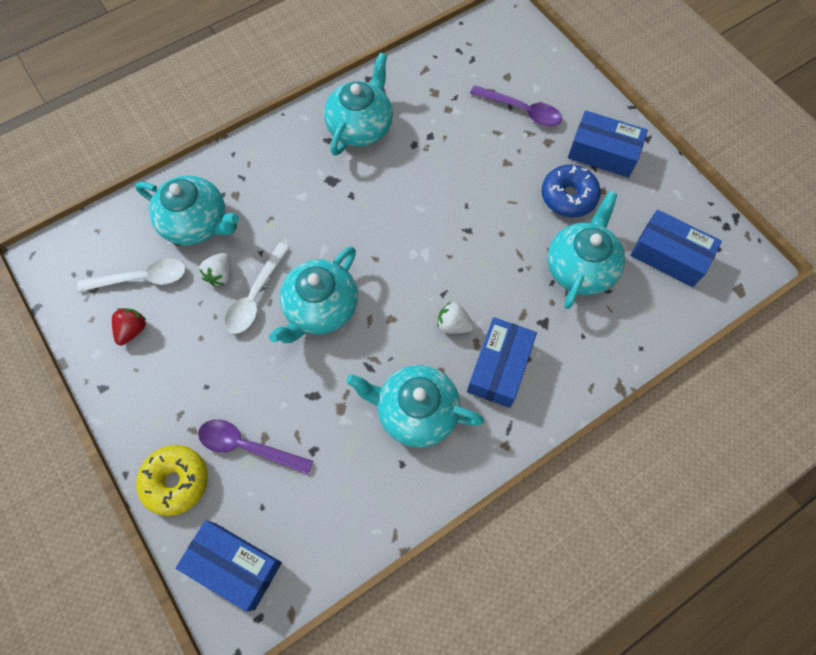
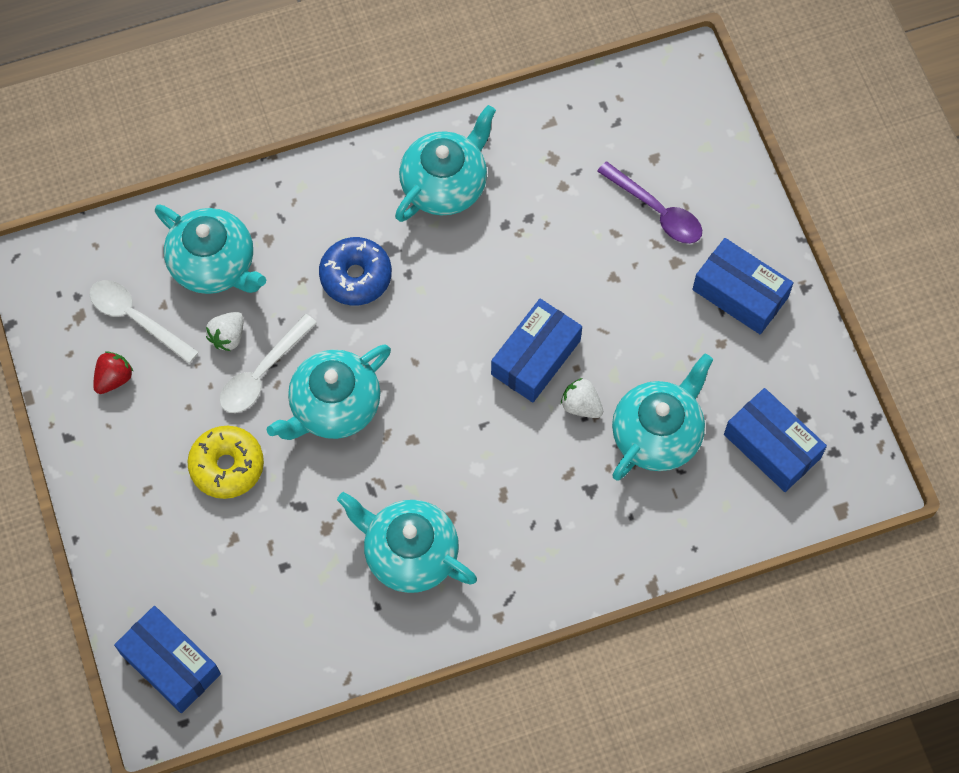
camera: 15 degrees right, 0 degrees up
white spoon [77,258,186,292] -> white spoon turned 150 degrees counterclockwise [90,280,199,364]
yellow donut [136,445,208,516] -> yellow donut moved to [188,426,264,499]
purple spoon [198,419,313,475] -> none
white strawberry [437,302,474,333] -> white strawberry moved to [561,378,603,418]
blue box [467,317,537,408] -> blue box moved to [491,299,582,402]
blue donut [541,165,601,217] -> blue donut moved to [319,237,392,306]

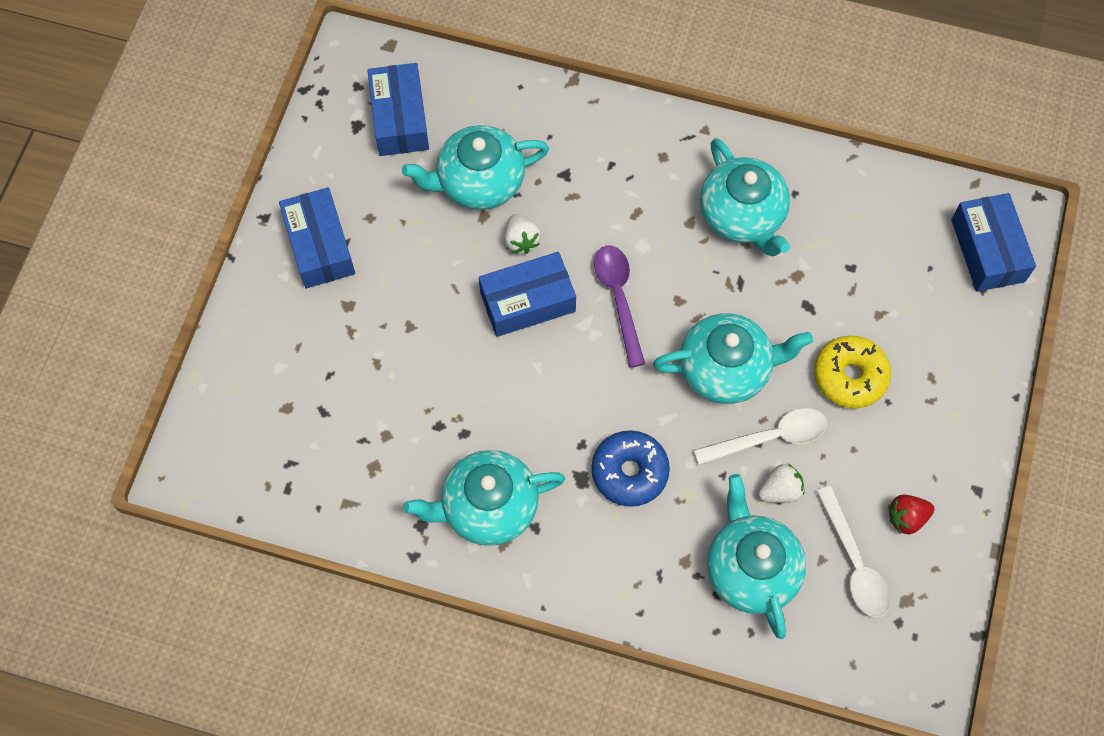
camera: 145 degrees left, 0 degrees up
purple spoon [597,161,702,244] -> purple spoon moved to [594,245,645,368]

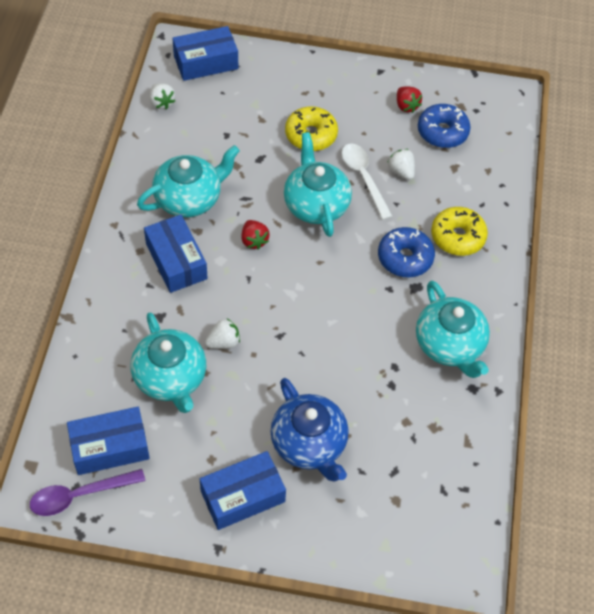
camera: 100 degrees left, 10 degrees down
blue box [479,252,576,337] -> blue box moved to [144,215,208,293]
purple spoon [594,245,645,368] -> purple spoon moved to [30,469,145,516]
turquoise teapot [707,474,806,639] -> none
white spoon [816,486,891,617] -> blue donut [418,104,471,148]
none -> white strawberry [150,83,175,110]
none -> red strawberry [241,220,270,250]
none -> blue teapot [270,378,349,481]
none -> yellow donut [431,207,488,256]

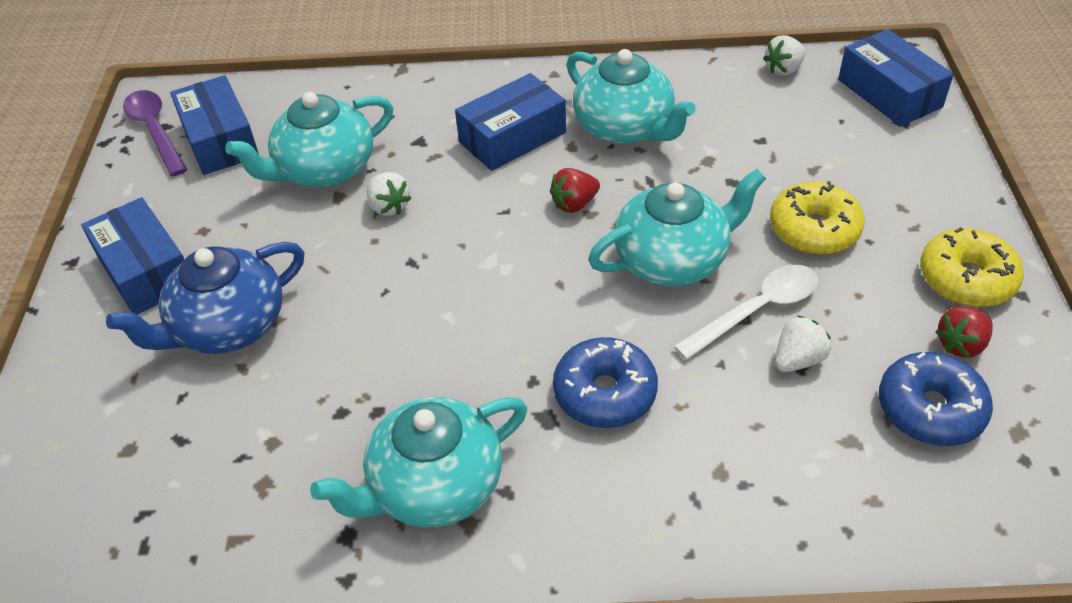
camera: 85 degrees right, 10 degrees down
yellow donut [431,207,488,256] -> yellow donut moved to [920,227,1024,307]

